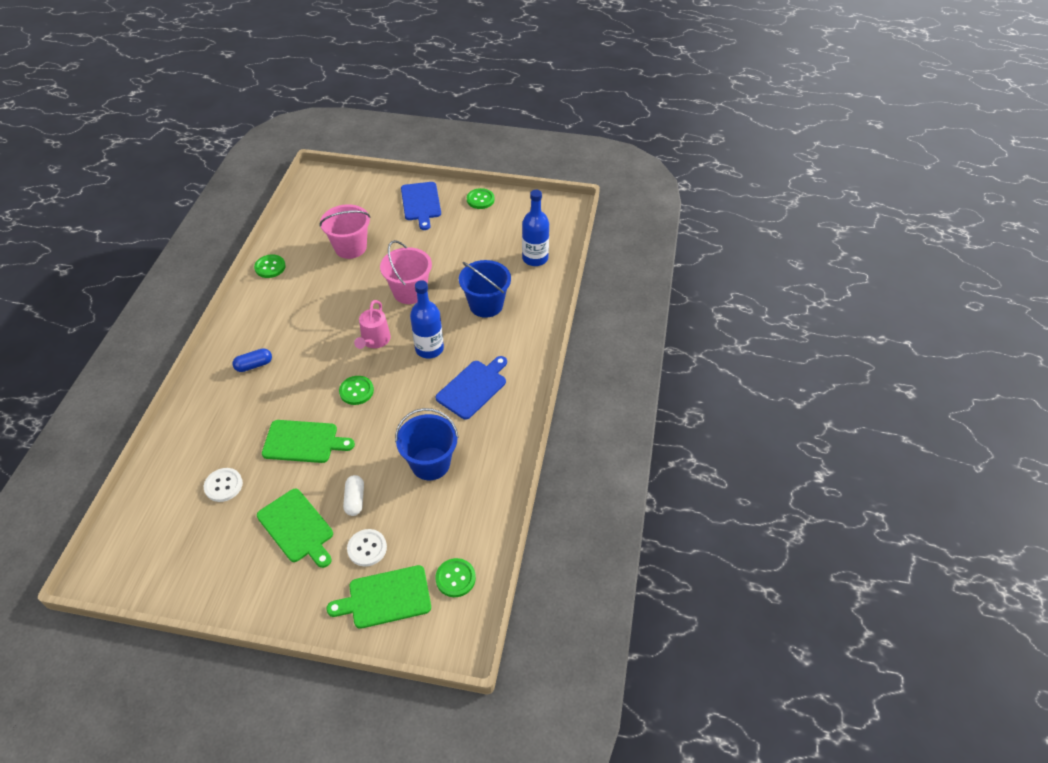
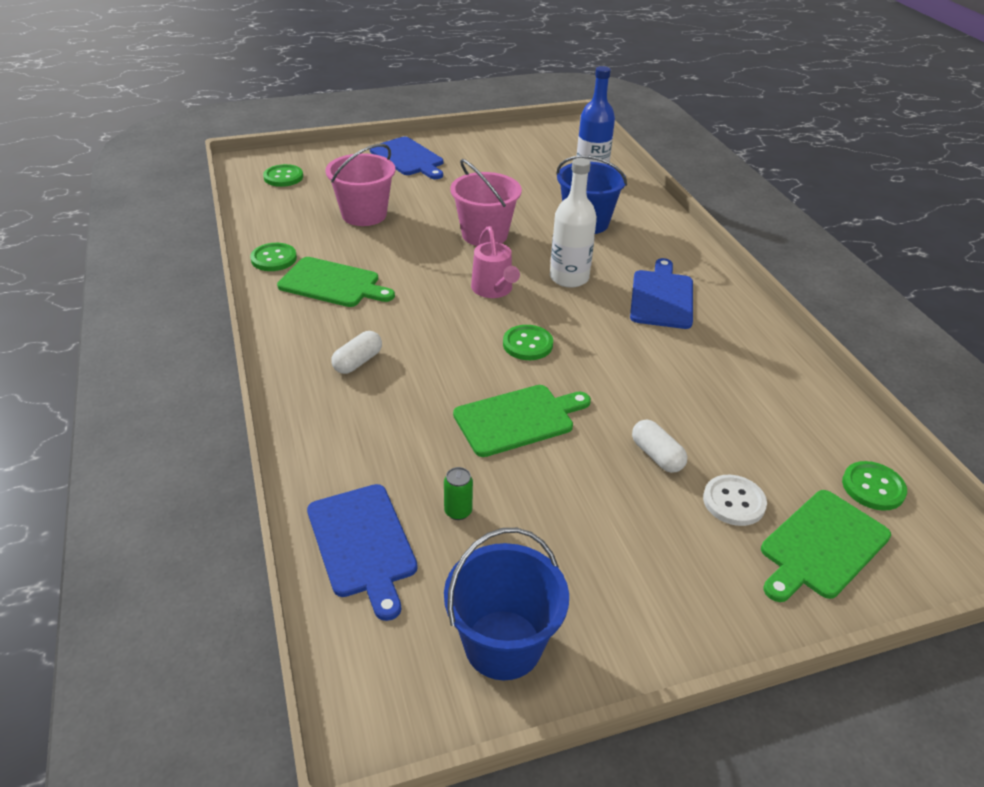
camera: 30 degrees left, 10 degrees down
white button [204,468,243,502] -> green can [444,467,473,520]
blue capsule [232,348,272,372] -> white capsule [332,331,382,374]
green cutting board [257,488,333,568] -> green cutting board moved to [277,257,395,307]
blue bucket [395,408,459,480] -> blue bucket moved to [444,528,569,680]
blue bottle [410,280,444,359] -> white bottle [550,158,597,288]
green button [467,188,495,209] -> green button moved to [263,164,303,187]
none -> blue cutting board [307,484,418,621]

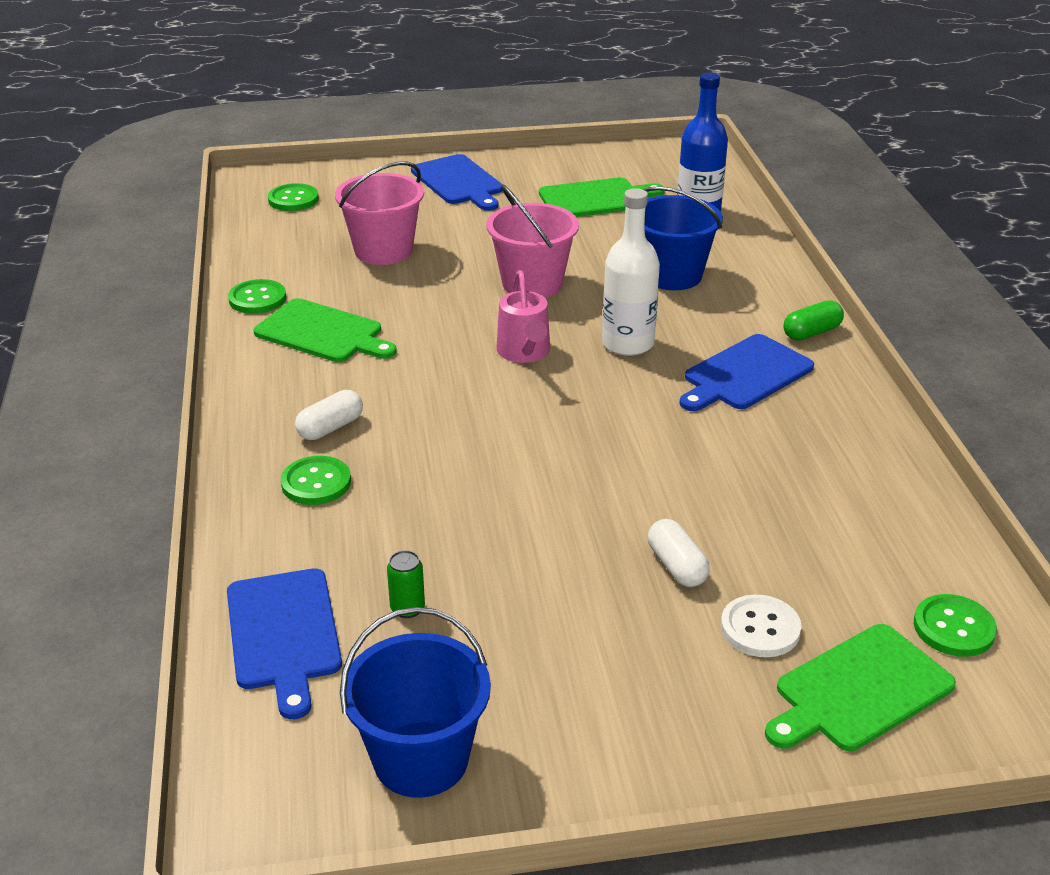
camera: 10 degrees right, 5 degrees down
green cutting board [453,385,591,457] -> green cutting board moved to [539,177,665,217]
green button [503,325,553,360] -> green button moved to [281,456,351,505]
blue cutting board [630,258,693,329] -> blue cutting board turned 150 degrees counterclockwise [679,334,814,411]
none -> green capsule [783,300,844,340]

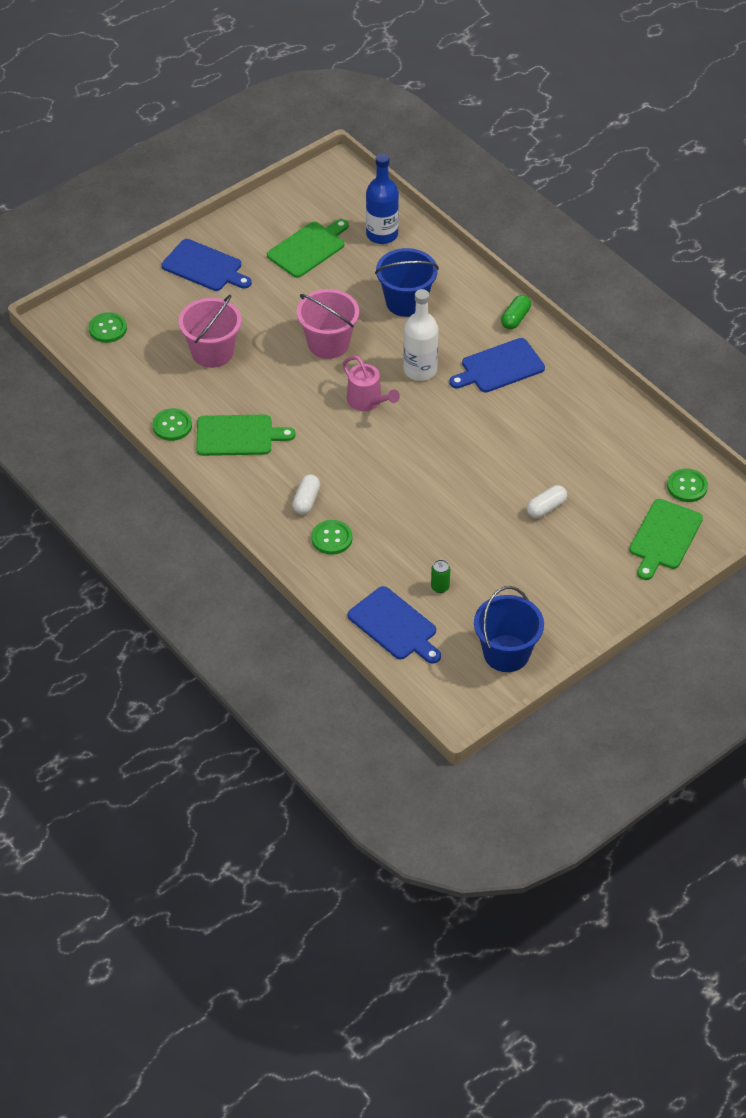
camera: 30 degrees left, 15 degrees up
white capsule [648,519,710,587] -> white capsule turned 75 degrees counterclockwise [527,485,567,518]
blue cutting board [679,334,814,411] -> blue cutting board turned 45 degrees clockwise [449,338,545,392]
white button [721,595,802,657] -> none

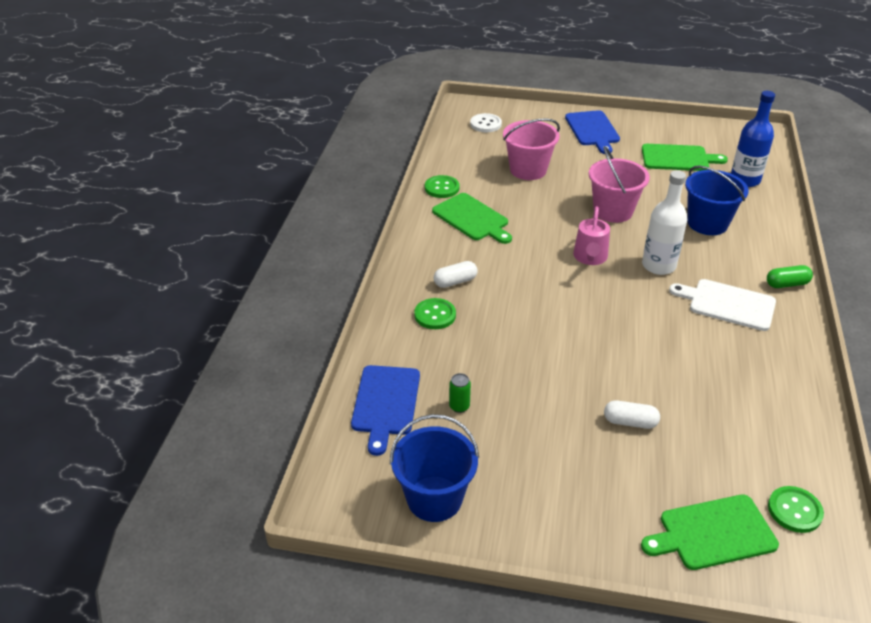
camera: 50 degrees right, 10 degrees down
green button [89,312,127,343] -> white button [470,113,502,132]
blue cutting board [449,338,545,392] -> white cutting board [669,279,776,331]

